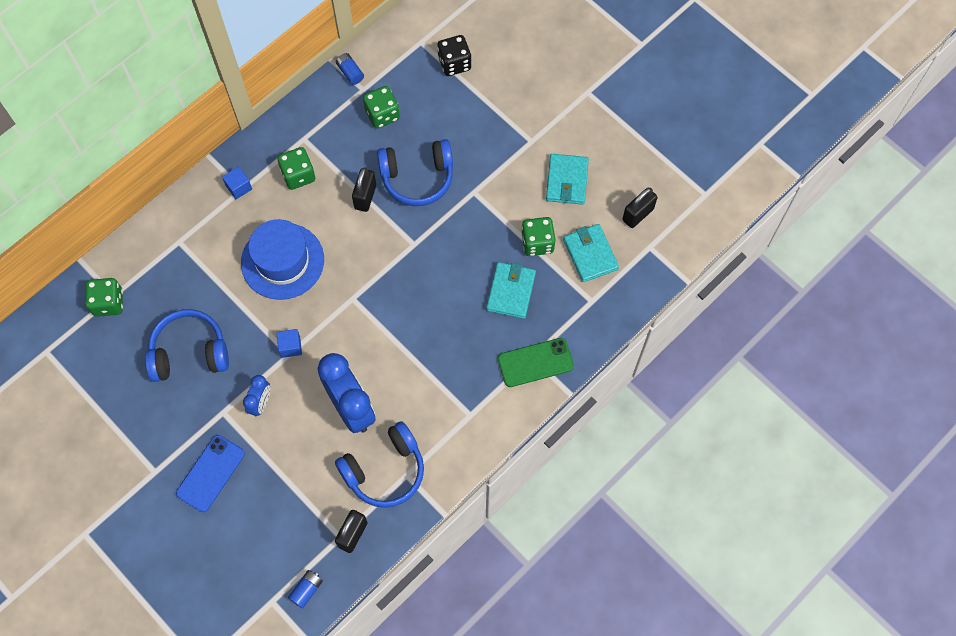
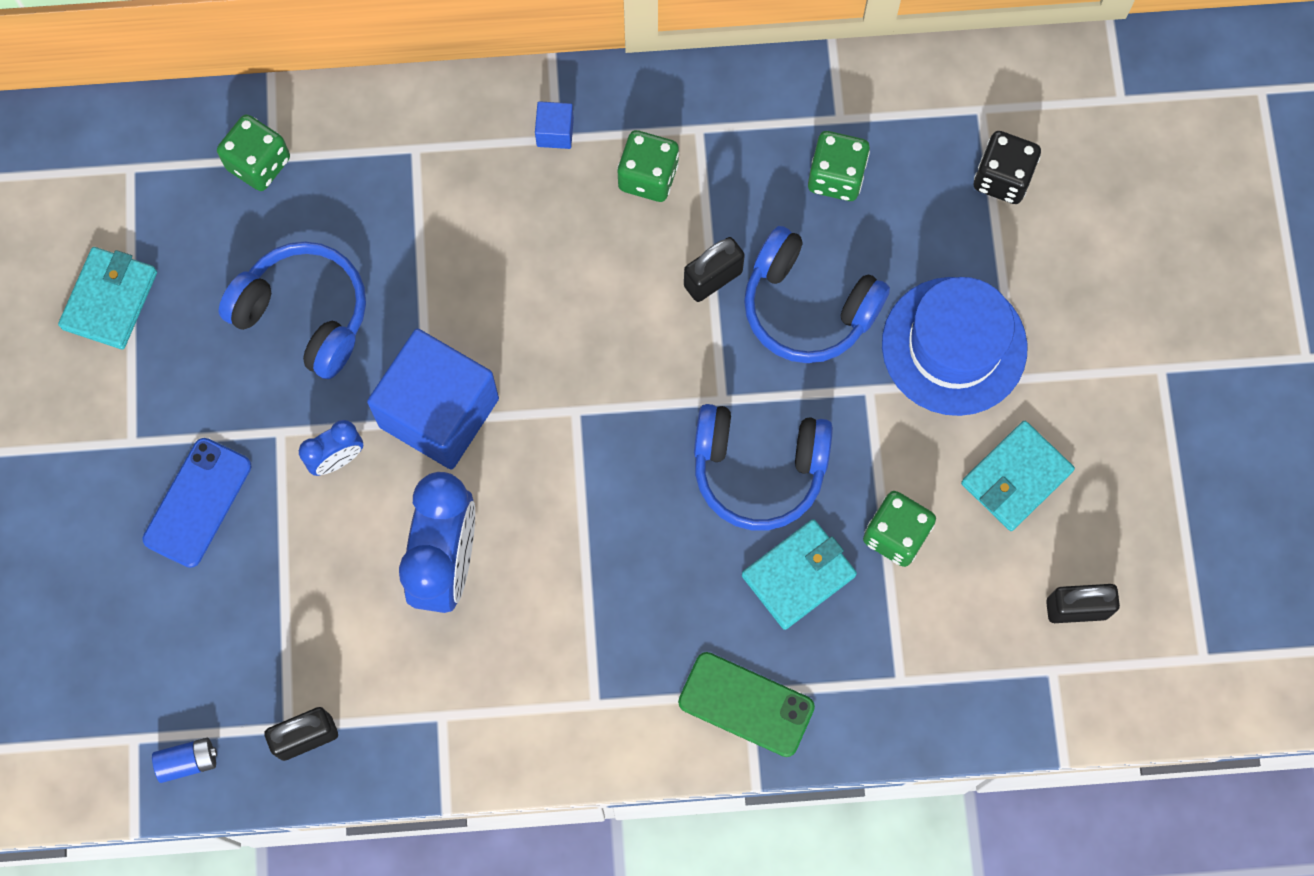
camera: 40 degrees right, 5 degrees up
blue phone [176,435,245,512] -> blue phone turned 45 degrees counterclockwise [143,438,251,568]
blue hat [241,219,324,300] -> blue hat moved to [882,277,1028,416]
blue cube [276,329,302,358] -> blue cube [367,328,499,469], size x2.48
blue headphones [335,421,424,508] -> blue headphones moved to [694,404,833,531]
blue battery [336,53,364,85] -> none
turquoise wallet [563,224,619,282] -> turquoise wallet moved to [58,247,157,349]

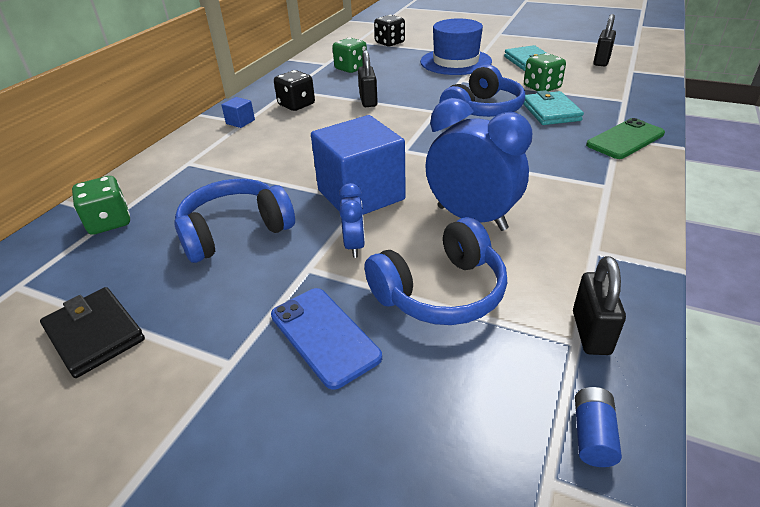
camera: 60 degrees left, 35 degrees down
turquoise wallet [58,247,157,349] -> black wallet [40,287,145,378]
green dice [617,130,679,202] -> black dice [274,70,315,111]
blue headphones [744,226,890,363] -> blue headphones moved to [365,217,507,325]

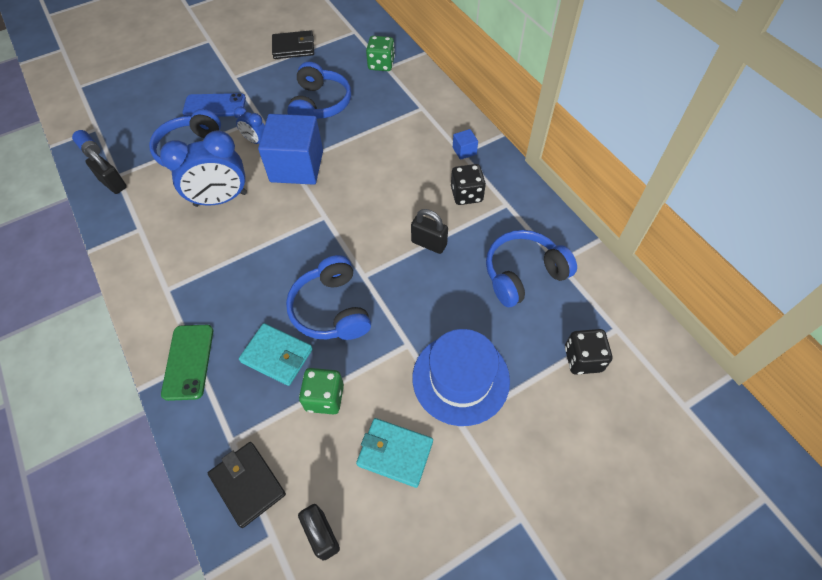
camera: 125 degrees right, 20 degrees up
green dice [332,38,367,73] -> blue headphones [486,230,577,307]
none -> black wallet [208,442,286,528]

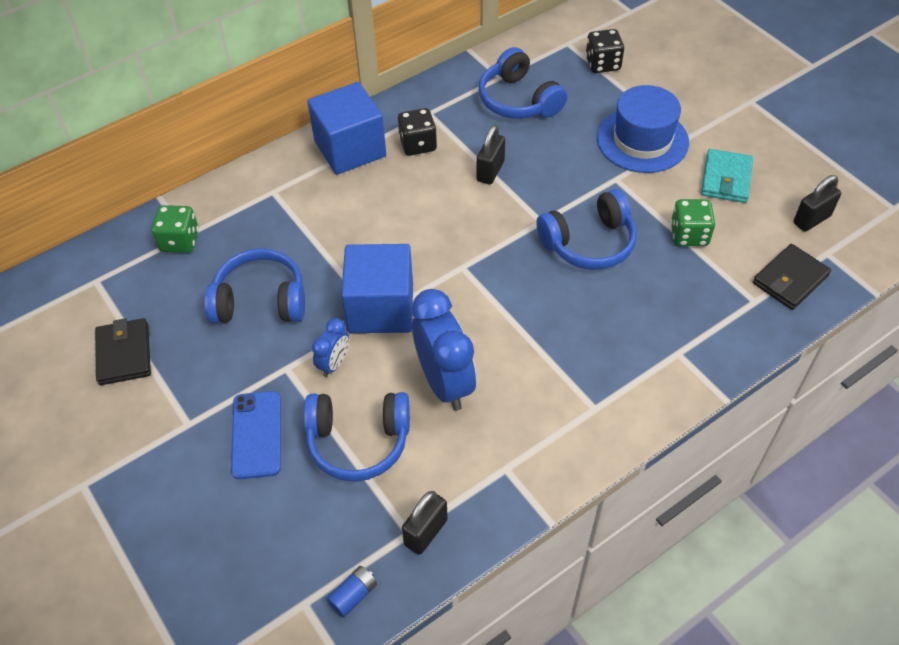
camera: 95 degrees left, 5 degrees down
green phone [161,325,213,401] -> none
turquoise wallet [239,323,313,386] -> none
blue cube [453,129,478,160] -> blue cube [307,82,386,175], size x2.48

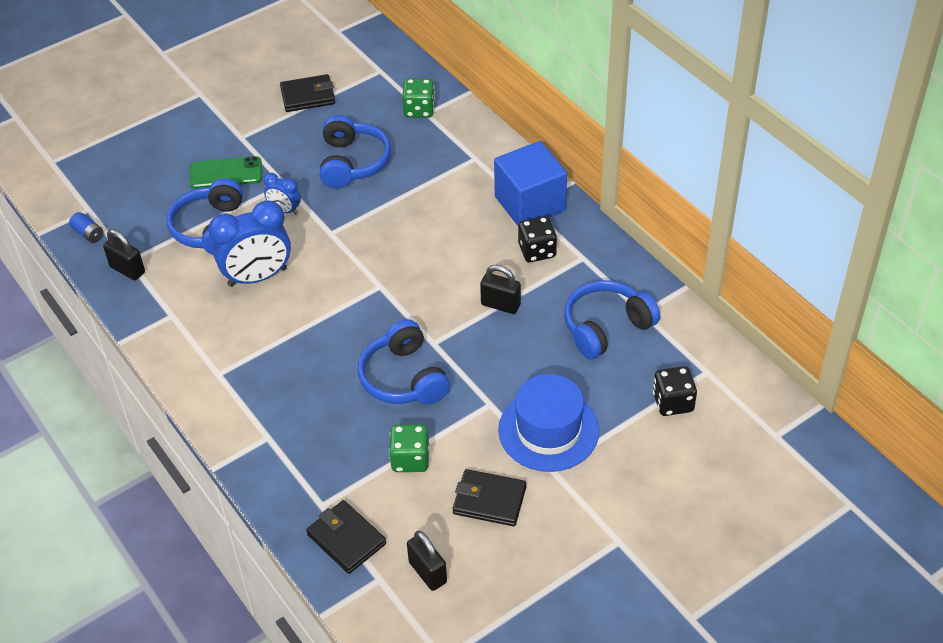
camera: 90 degrees right, 5 degrees down
blue phone [231,391,281,479] -> green phone [189,156,262,189]
blue cube [341,244,413,333] -> none
turquoise wallet [701,149,753,203] -> black wallet [453,469,526,526]

